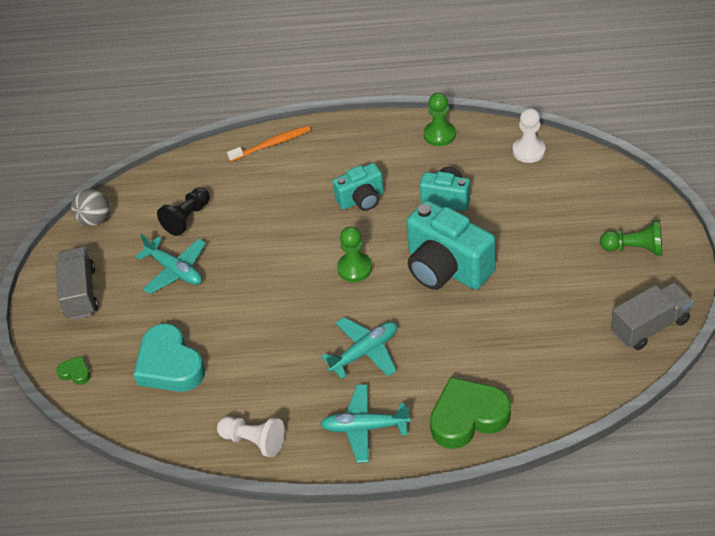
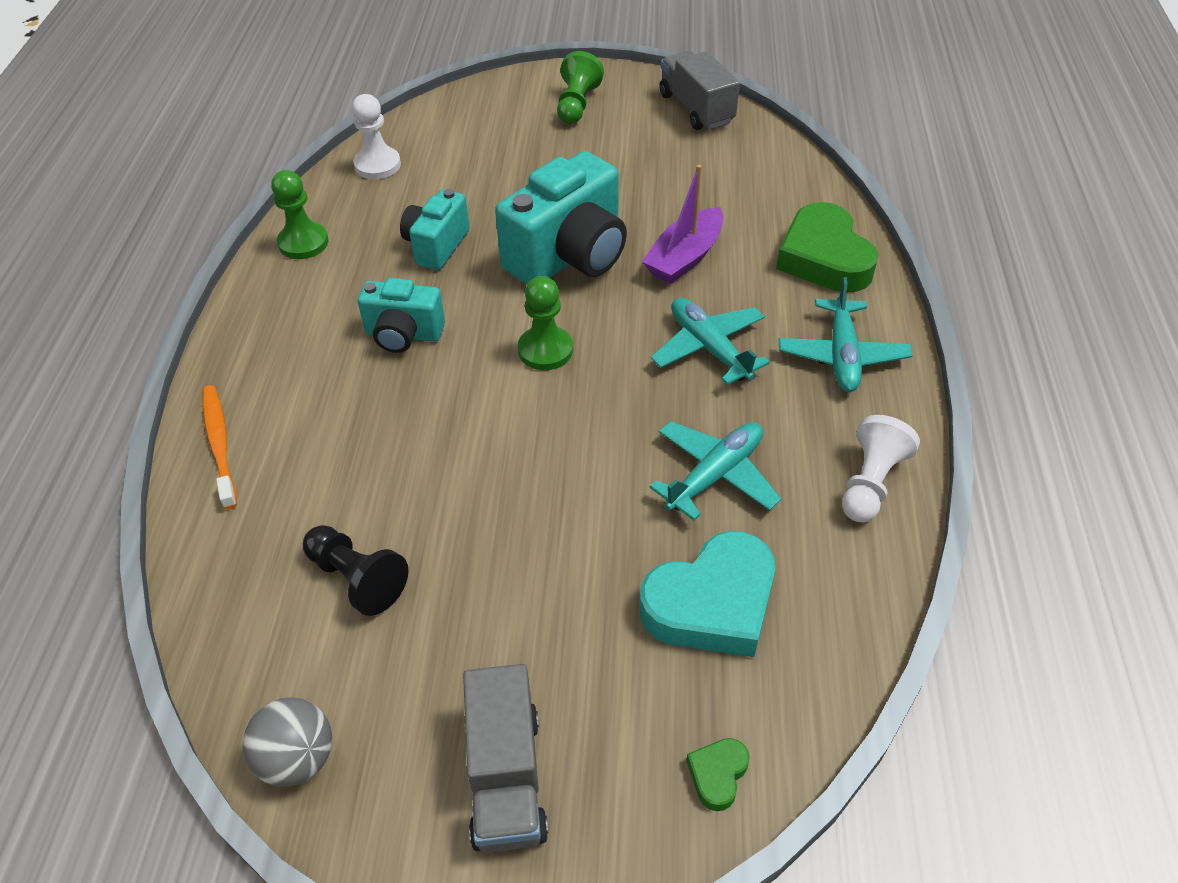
camera: 90 degrees left, 0 degrees up
grey truck [56,247,98,320] -> grey truck turned 90 degrees counterclockwise [463,664,548,853]
turquoise plane [135,234,206,294] -> turquoise plane moved to [649,421,781,521]
turquoise camera [333,163,384,211] -> turquoise camera turned 120 degrees clockwise [358,278,445,353]
none -> purple boat [642,165,723,284]

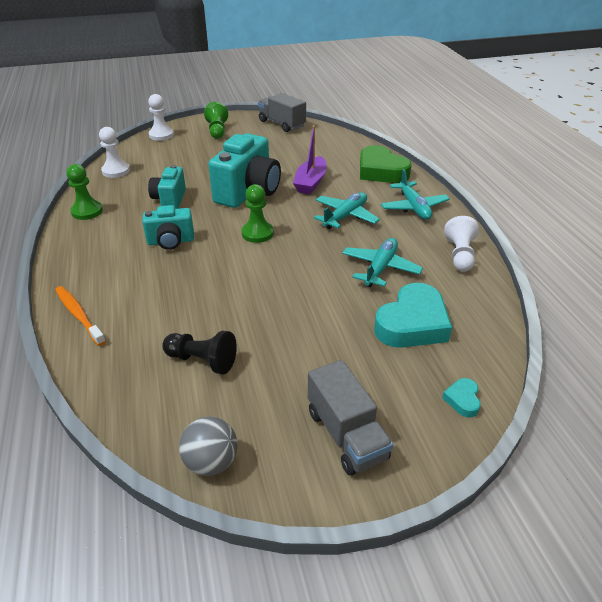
camera: 20 degrees left, 10 degrees down
turquoise plane [651,298,770,385] -> turquoise plane turned 90 degrees clockwise [314,192,380,229]
green heart [686,738,750,811] -> turquoise heart [442,378,481,417]
none -> white pawn [148,94,174,141]

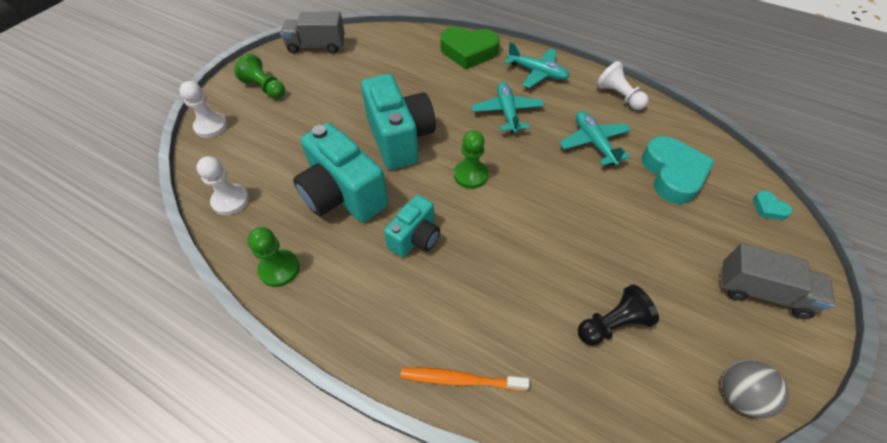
camera: 45 degrees left, 15 degrees up
turquoise camera [148,165,186,209] -> turquoise camera [293,123,388,223], size x1.74
purple boat [293,125,327,194] -> none

